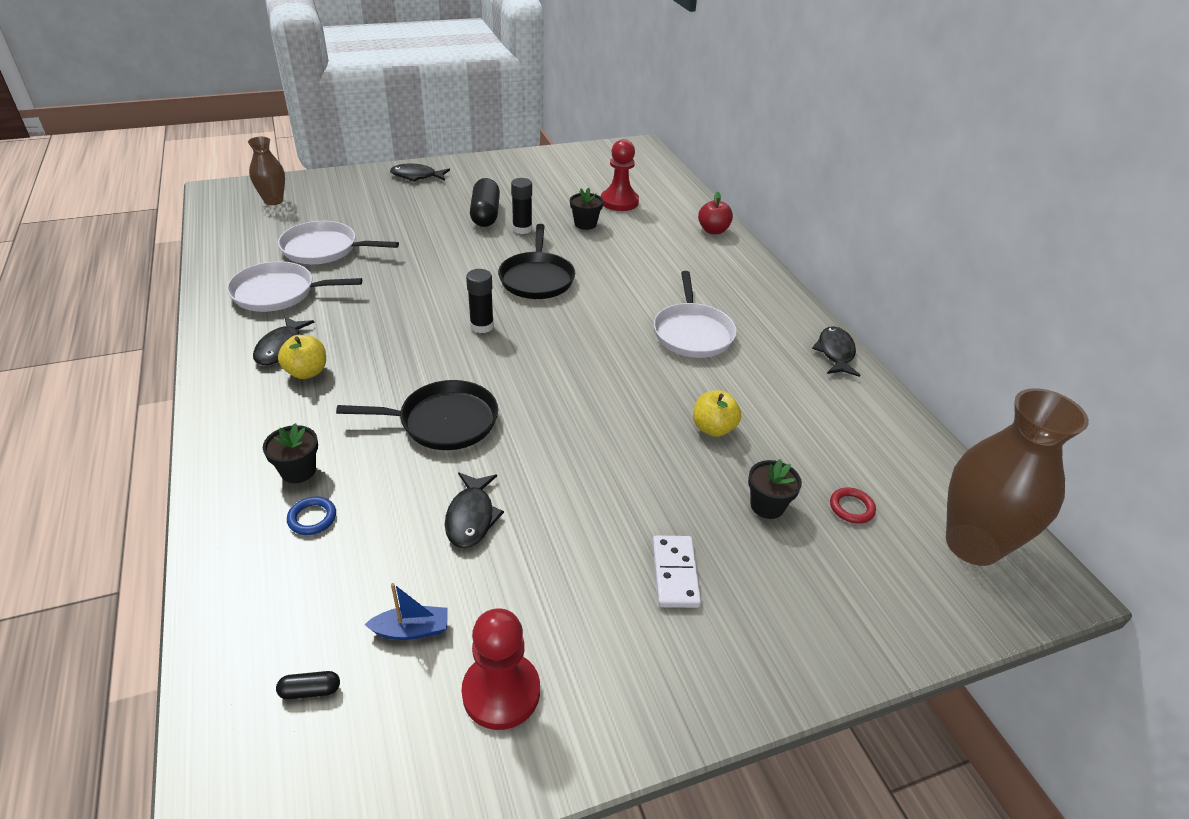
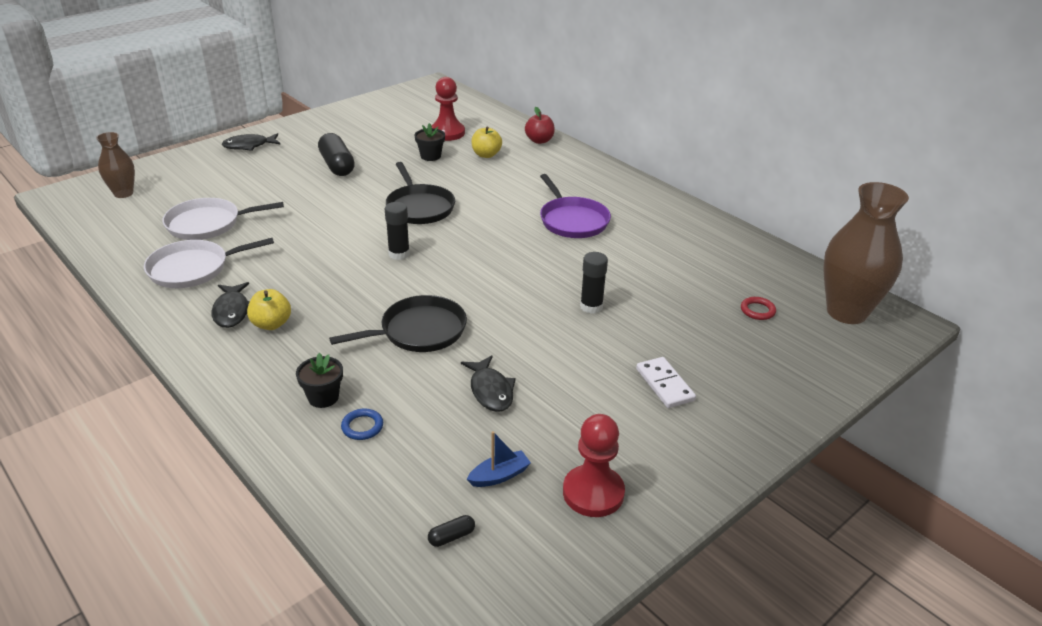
camera: 20 degrees left, 5 degrees down
black glue stick [511,178,532,234] -> black glue stick moved to [580,252,608,314]
white pan [654,271,737,358] -> purple pan [540,174,611,238]
yellow apple [693,390,741,437] -> yellow apple moved to [471,126,502,158]
black flower pot [748,459,802,519] -> none
black fish [812,326,860,377] -> none

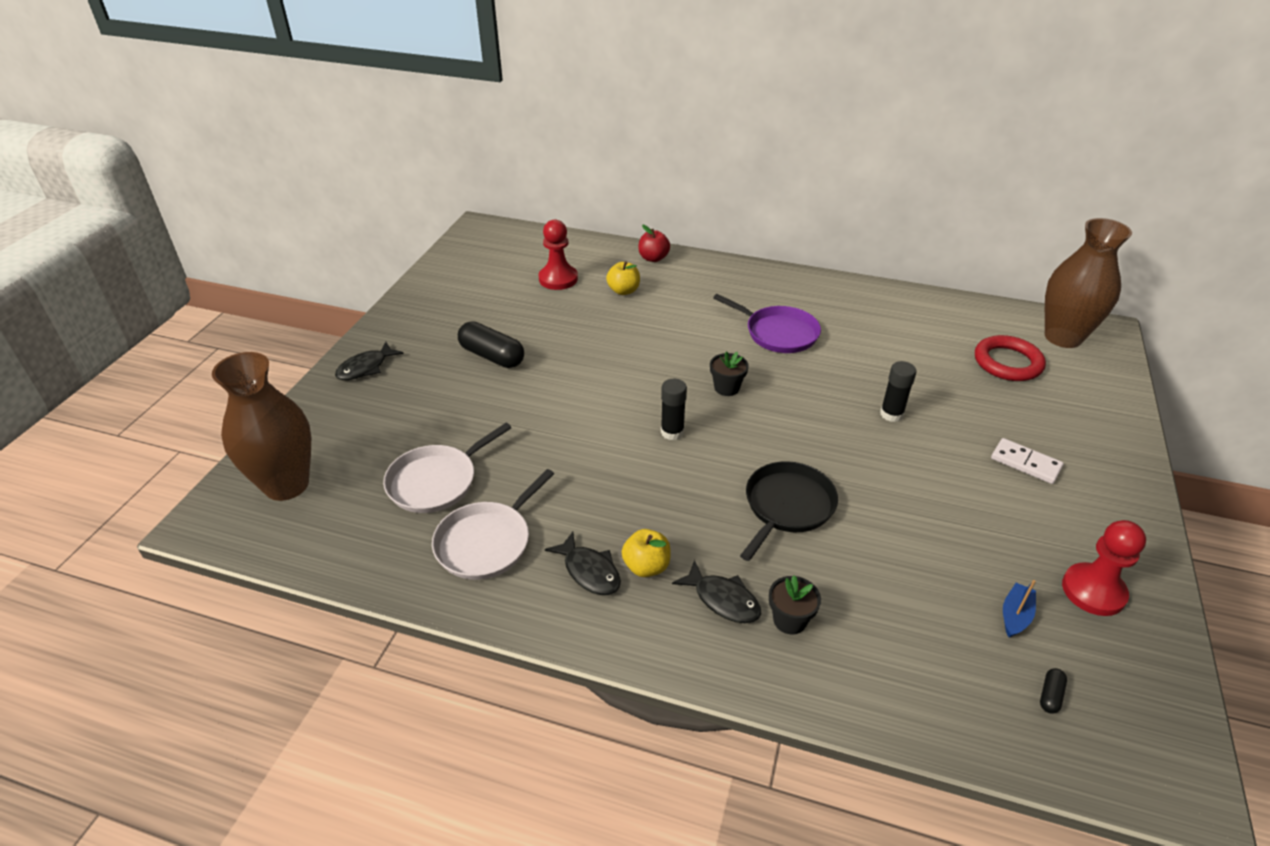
camera: 30 degrees left, 5 degrees up
brown vase [96,132,135,198] -> brown vase [212,352,311,501], size x1.83
blue ring [341,408,383,440] -> none
black pan [386,162,455,224] -> none
black flower pot [414,123,445,161] -> black flower pot moved to [710,351,749,396]
black fish [461,355,516,412] -> black fish moved to [672,560,761,623]
red ring [741,297,776,320] -> red ring [975,335,1046,381], size x2.06

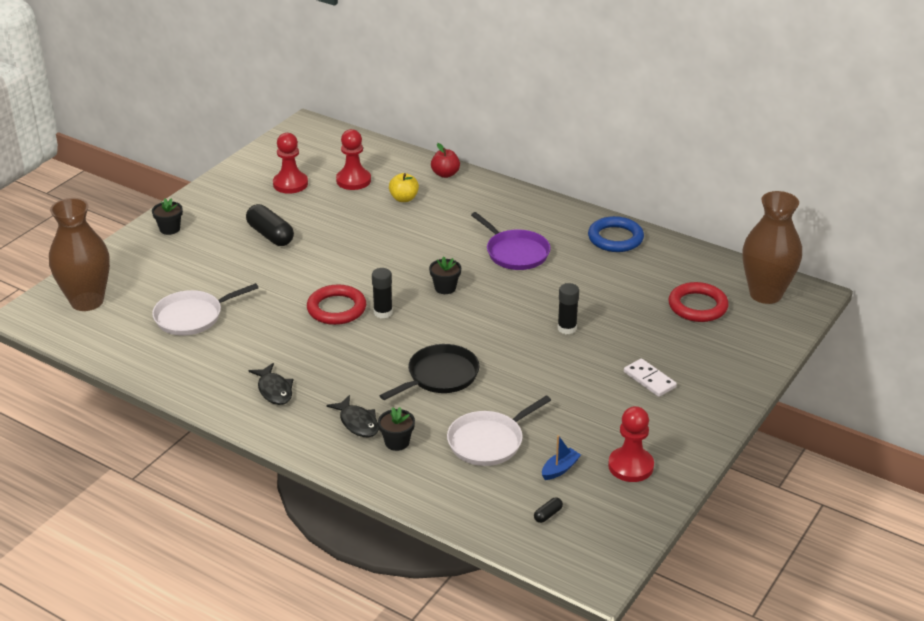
camera: 15 degrees right, 5 degrees down
black fish [335,342,404,380] -> black flower pot [152,198,183,235]
white pan [432,469,554,580] -> white pan moved to [447,395,551,466]
yellow apple [622,529,671,577] -> none
none -> red pawn [273,133,308,194]
none -> red ring [307,284,366,325]
none -> blue ring [588,216,644,252]

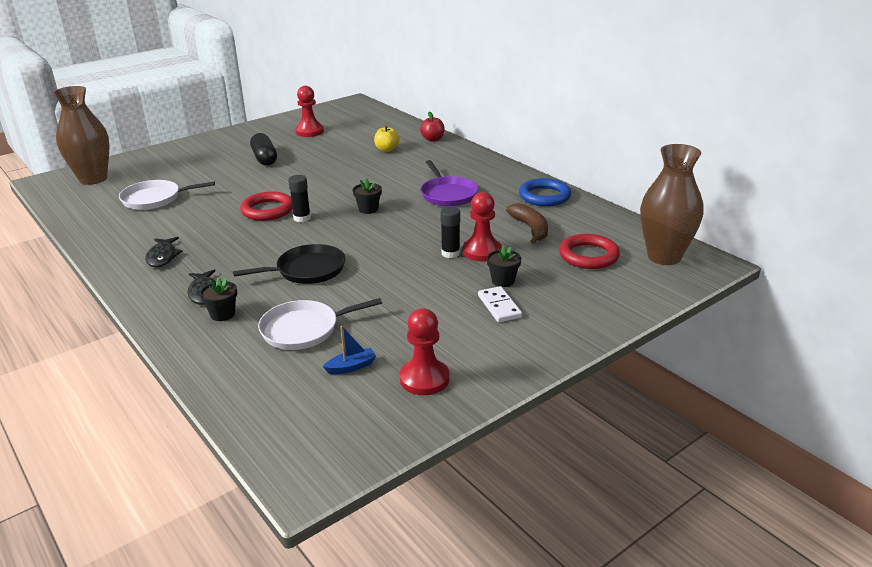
camera: 20 degrees right, 5 degrees down
black flower pot [152,198,183,235] -> black flower pot moved to [487,245,521,287]
red pawn [336,129,371,190] -> red pawn moved to [463,192,502,261]
black capsule [534,497,563,523] -> none
none -> brown banana [506,203,548,244]

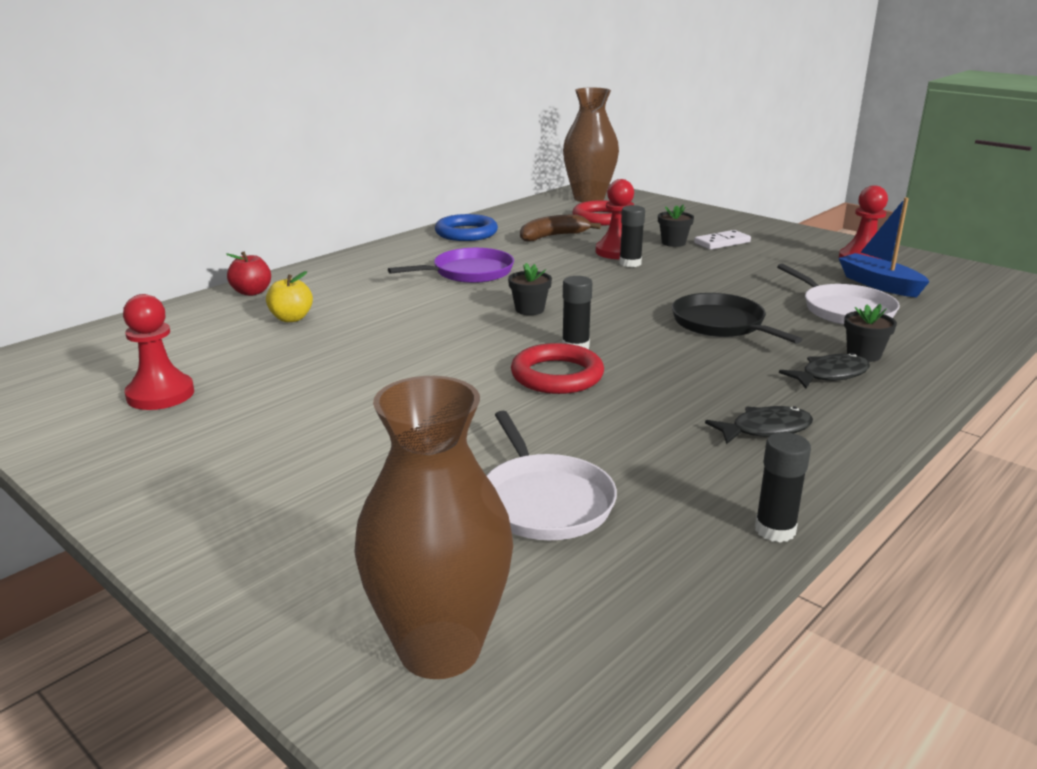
camera: 100 degrees left, 5 degrees down
black capsule [250,133,277,166] -> none
blue boat [323,326,376,374] -> blue boat [839,197,930,297], size x1.75
none -> black glue stick [755,432,811,543]

